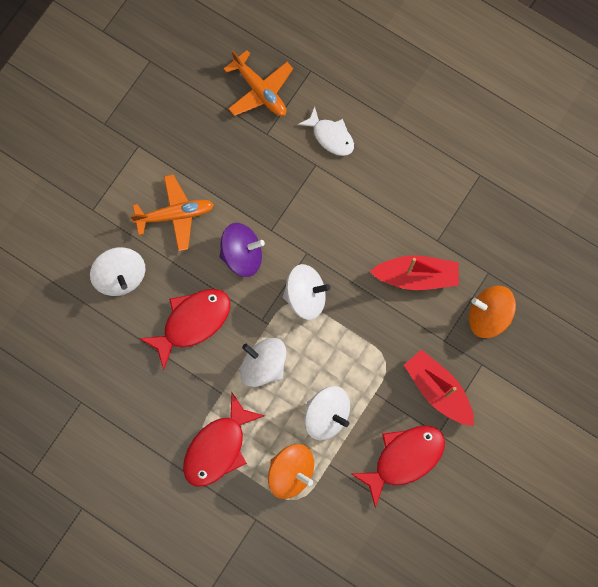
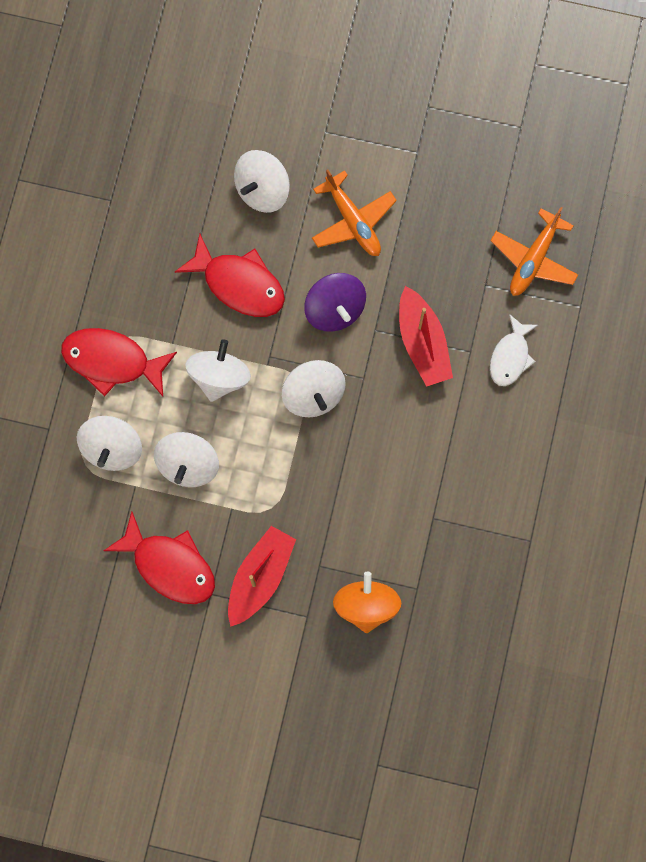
camera: 70 degrees right, 0 degrees up
orange spinning top [268,444,314,499] -> white spinning top [77,416,142,471]
red boat [370,255,459,290] -> red boat moved to [399,286,453,387]

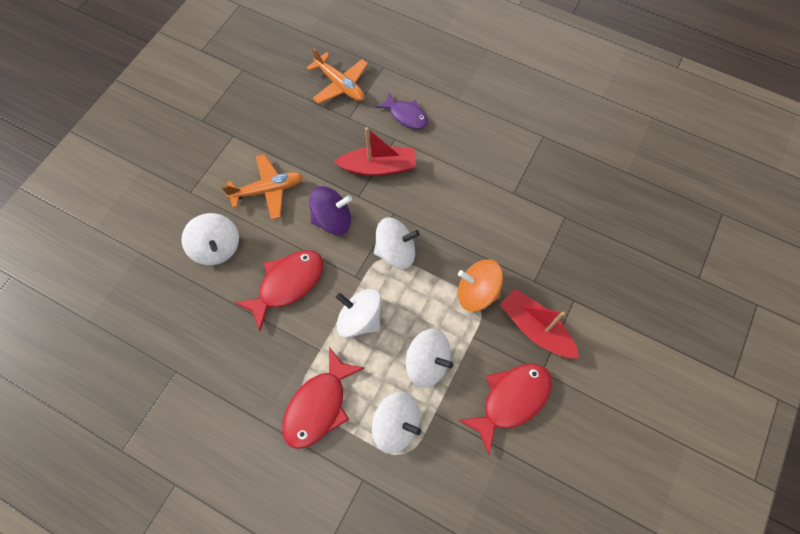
camera: 75 degrees left, 10 degrees down
orange spinning top [333,572,401,633] -> orange spinning top moved to [458,260,503,312]
white fish [490,314,538,386] -> purple fish [376,92,428,129]

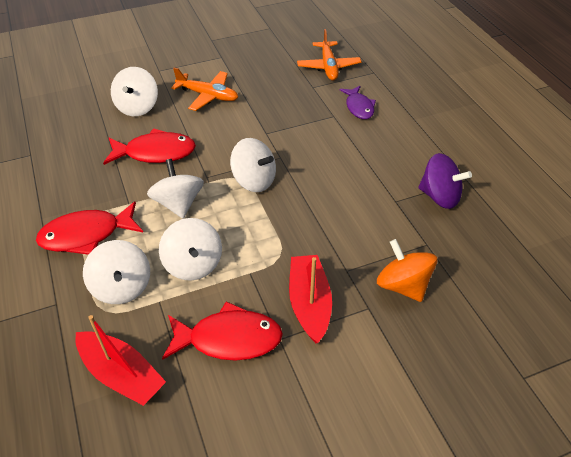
camera: 40 degrees right, 20 degrees down
purple spinning top [309,186,352,235] -> purple spinning top moved to [418,153,472,209]
red boat [334,127,416,176] -> red boat moved to [75,315,166,406]
orange spinning top [458,260,503,312] -> orange spinning top moved to [377,239,437,302]

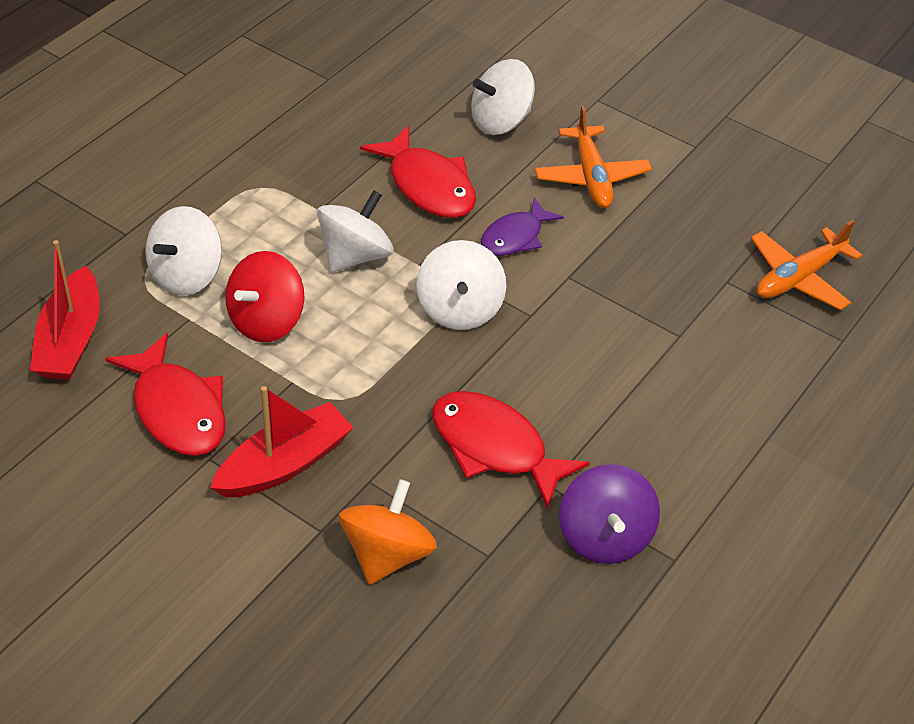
camera: 55 degrees right, 0 degrees up
red fish [36,201,143,255] -> red fish moved to [432,391,590,509]
white spinning top [159,218,222,280] -> red spinning top [225,251,304,342]
purple fish [339,86,376,119] -> purple fish moved to [481,197,564,256]

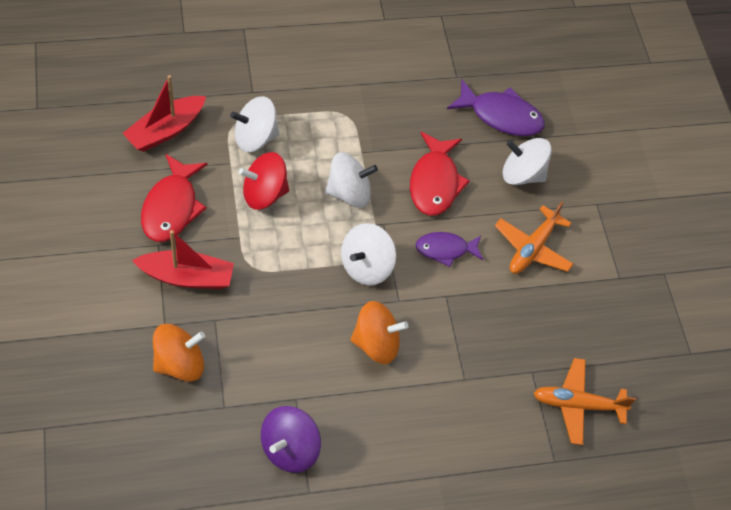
camera: 40 degrees right, 10 degrees up
red fish [432,391,590,509] -> none
none -> orange spinning top [350,301,408,364]
none -> purple fish [447,80,545,136]

